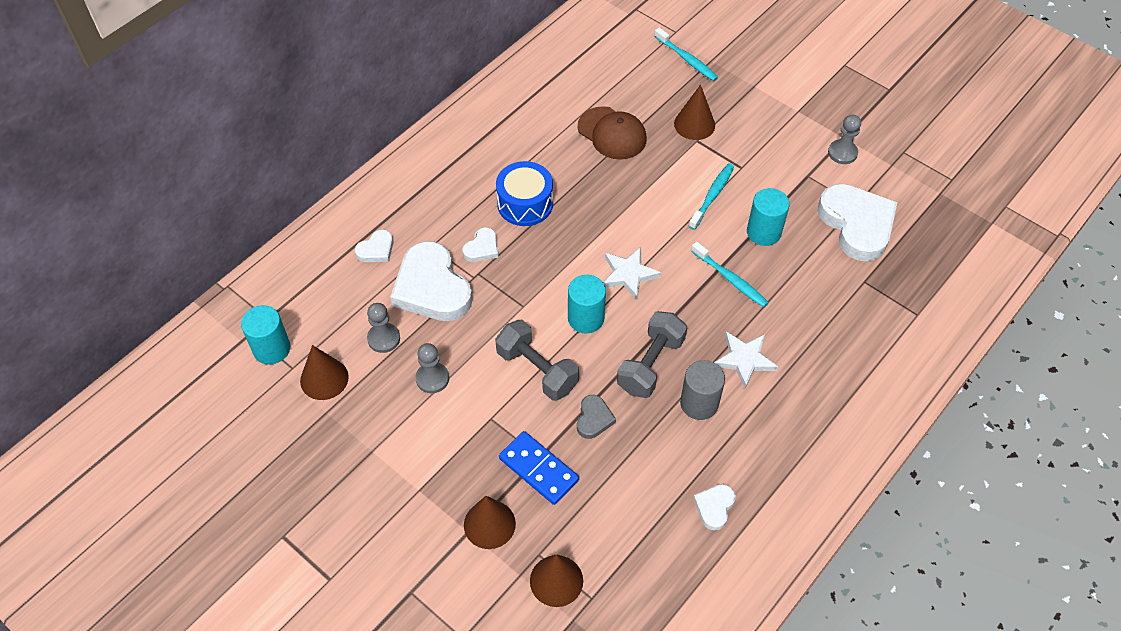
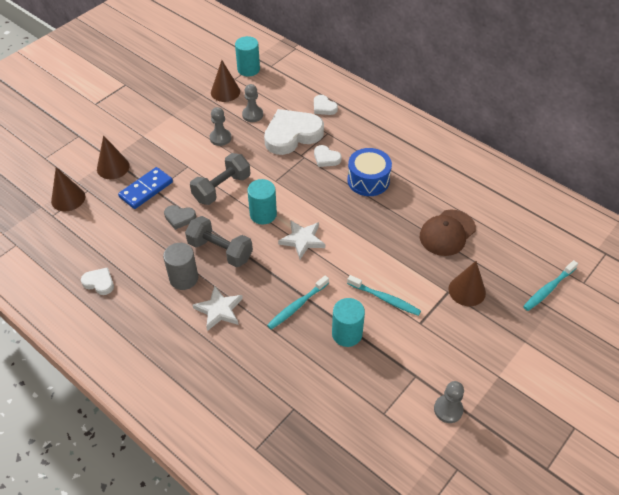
camera: 90 degrees right, 5 degrees down
white heart [818,184,898,262] -> none

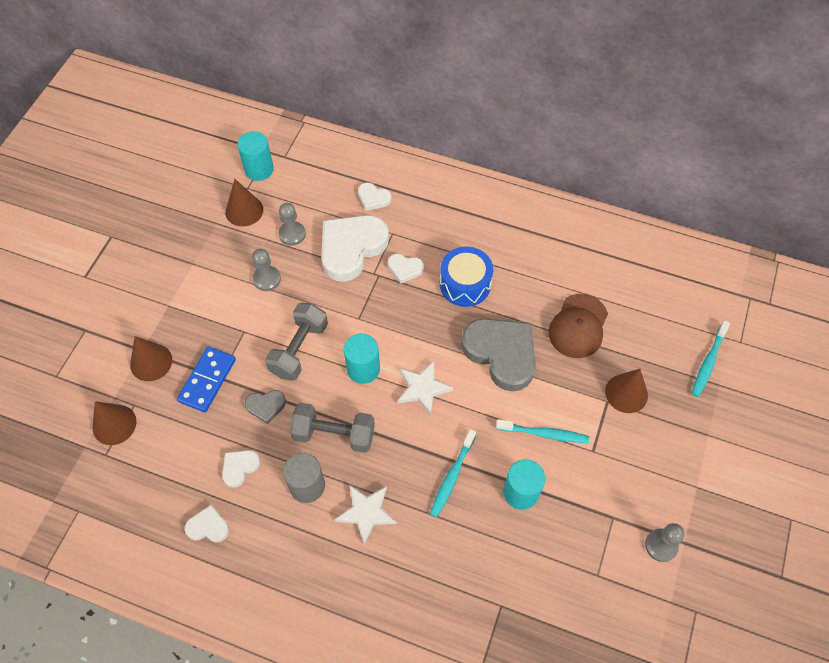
camera: 20 degrees left, 10 degrees up
none -> white heart [222,450,260,488]
none -> grey heart [461,319,536,391]

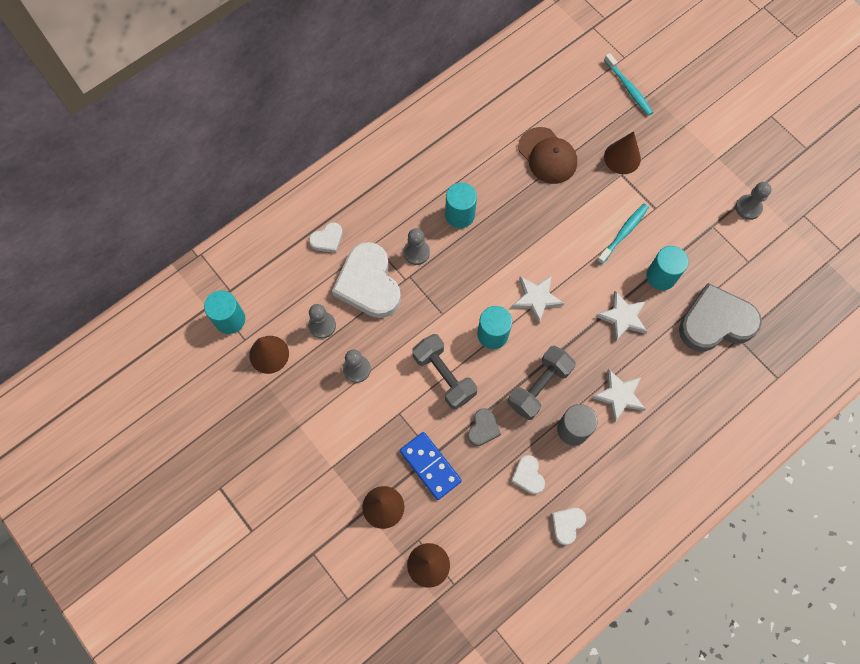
camera: 60 degrees left, 10 degrees up
white heart [388,254,424,284] -> grey pawn [403,228,430,265]
turquoise toothbrush [430,429,476,517] -> white star [596,291,648,342]
blue drum [440,246,493,307] -> turquoise cylinder [445,182,477,228]
grey heart [461,319,536,391] -> grey heart moved to [679,283,762,352]

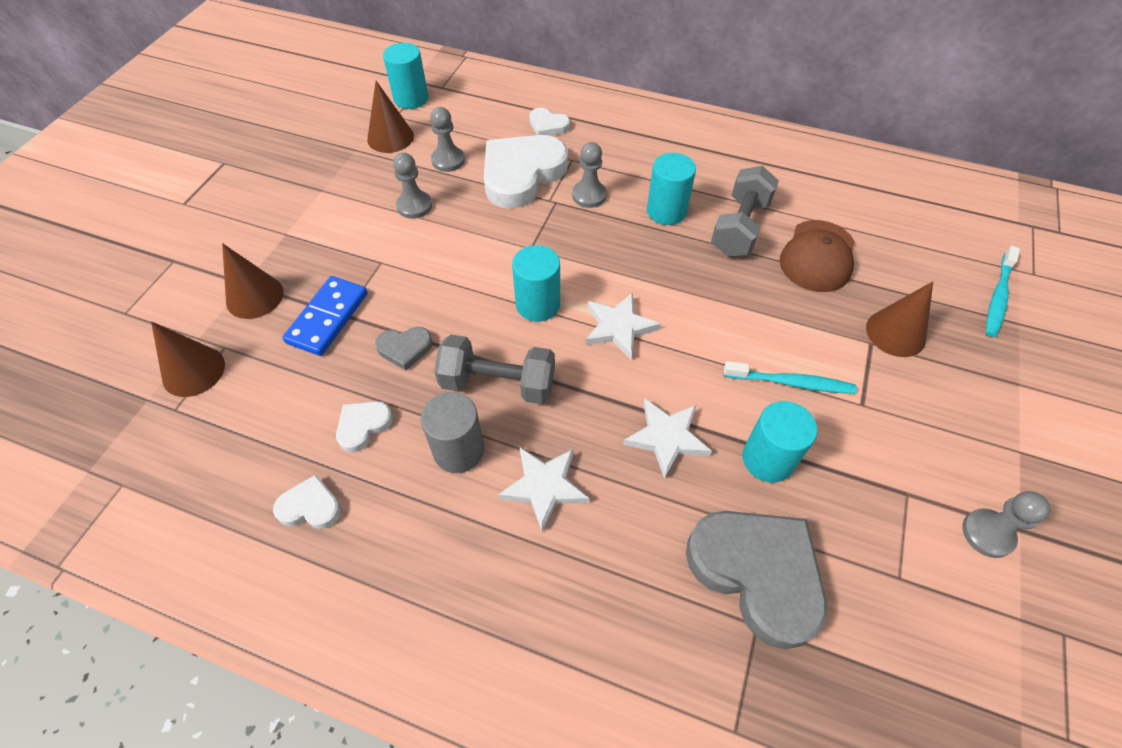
camera: 60 degrees right, 15 degrees down
grey dumbbell [412,334,477,410] -> grey dumbbell moved to [711,166,779,257]

